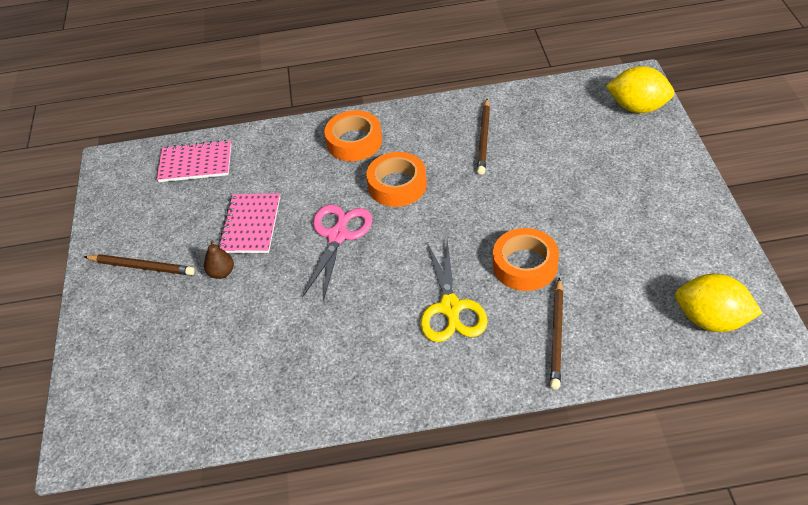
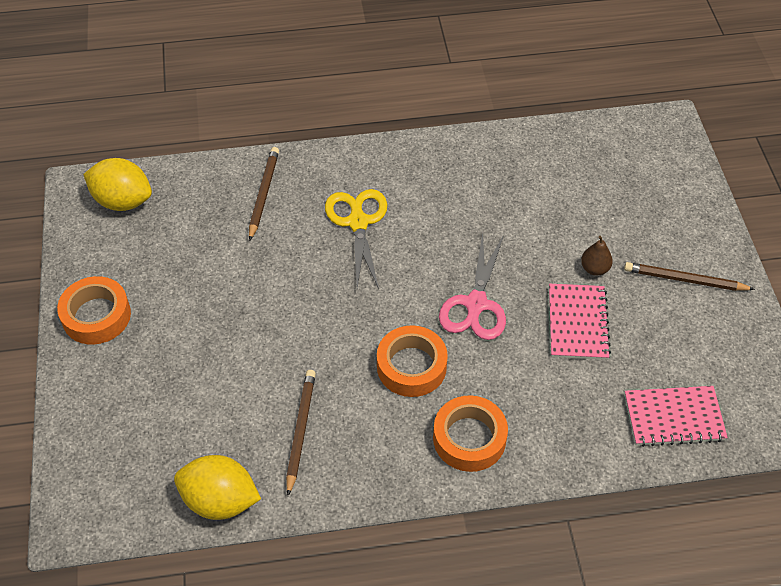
camera: 175 degrees right, 5 degrees up
orange tape [493,228,559,291] -> orange tape moved to [57,276,131,345]
yellow lemon [606,66,675,113] -> yellow lemon moved to [174,455,261,520]

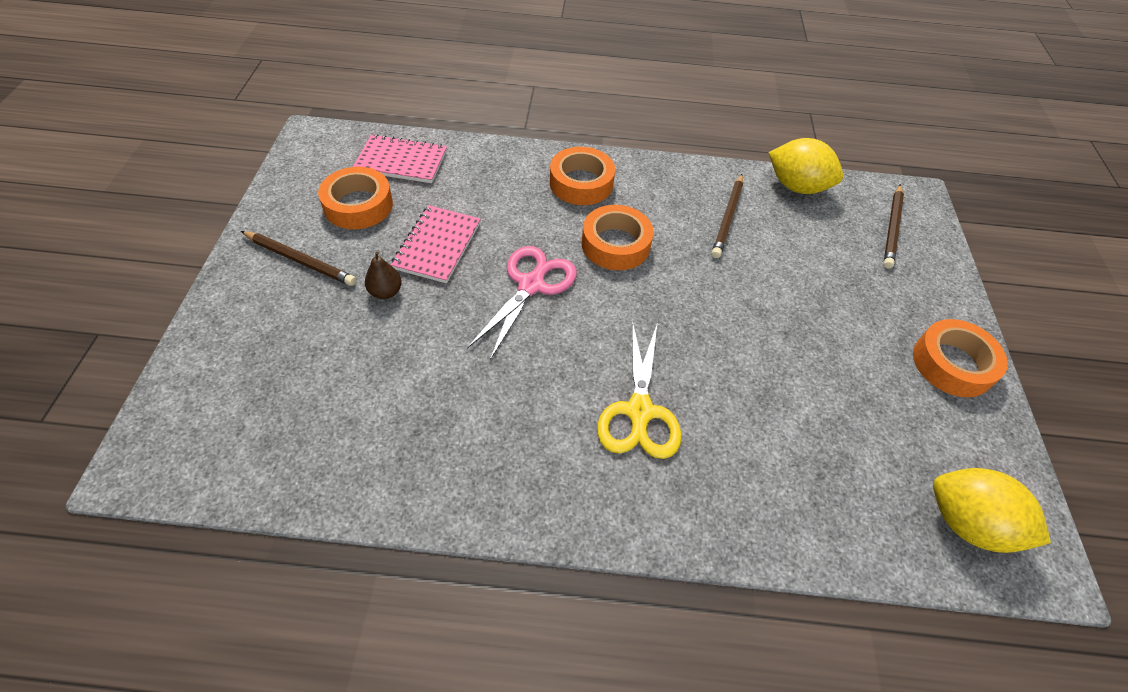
camera: 170 degrees left, 0 degrees up
brown pencil [249,147,279,241] -> brown pencil moved to [883,184,904,268]
none -> orange tape [318,167,393,229]

